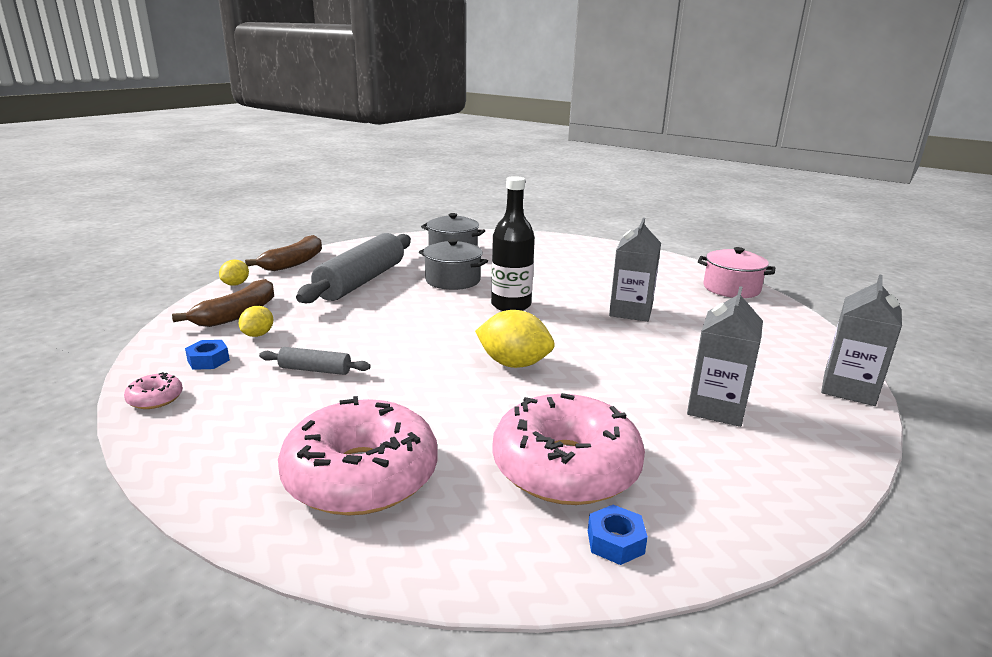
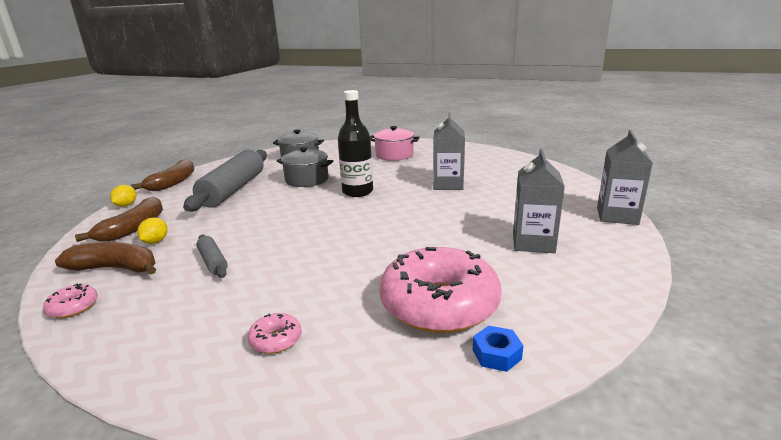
camera: 10 degrees left, 0 degrees up
blue nut [185,340,230,370] -> brown banana [55,242,156,275]
grey rolling pin [259,347,371,375] -> grey rolling pin turned 60 degrees clockwise [196,235,228,278]
pink donut [278,396,438,515] -> pink donut [247,313,302,354], size x0.40
yellow lemon [475,310,554,368] -> none
pink pot [698,247,775,298] -> pink pot moved to [370,126,420,161]

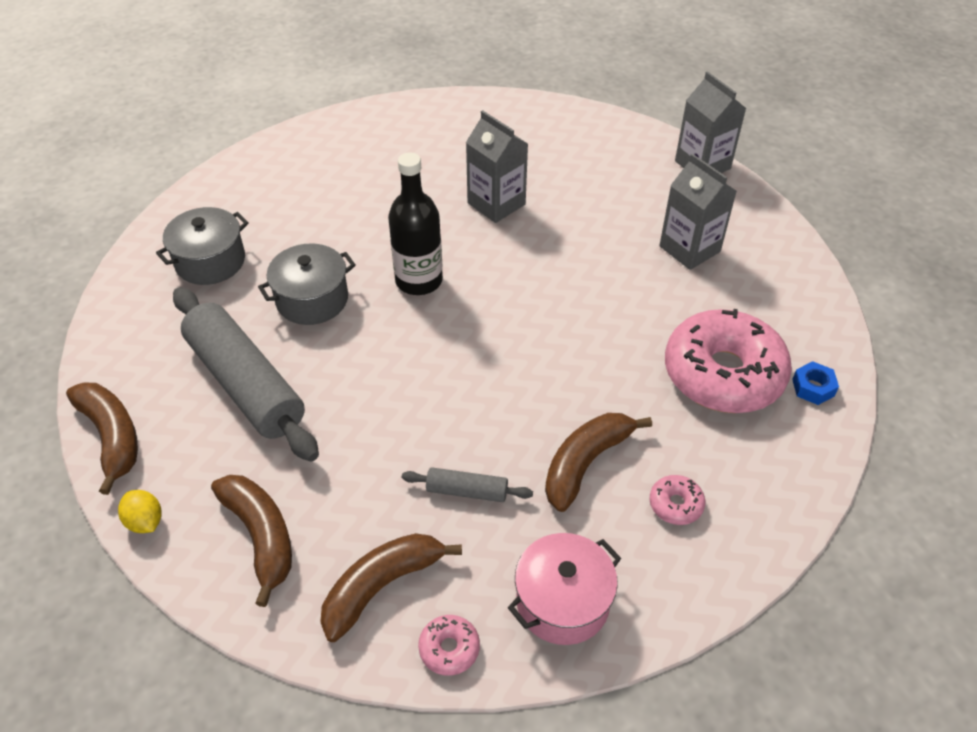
camera: 50 degrees left, 25 degrees up
yellow lemon [137,217,168,244] -> none
pink pot [370,126,420,161] -> pink pot moved to [508,533,621,645]
none -> brown banana [545,413,652,512]

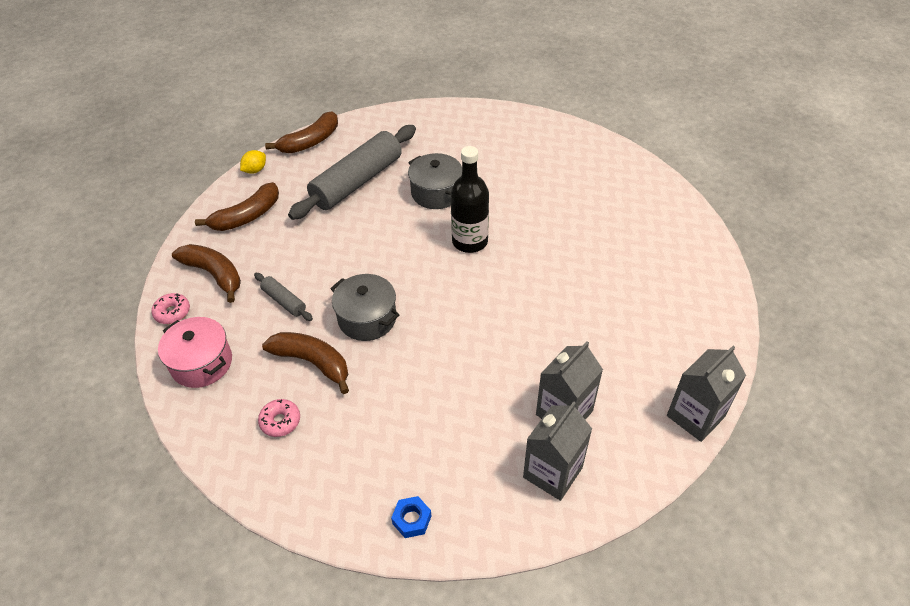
camera: 80 degrees right, 0 degrees up
grey pot [156,207,249,285] -> grey pot moved to [330,274,399,341]
grey rolling pin [402,467,533,502] -> grey rolling pin turned 45 degrees counterclockwise [254,273,313,321]
grey carton [466,110,528,223] -> grey carton moved to [523,401,592,501]
pink donut [665,309,792,413] -> none

